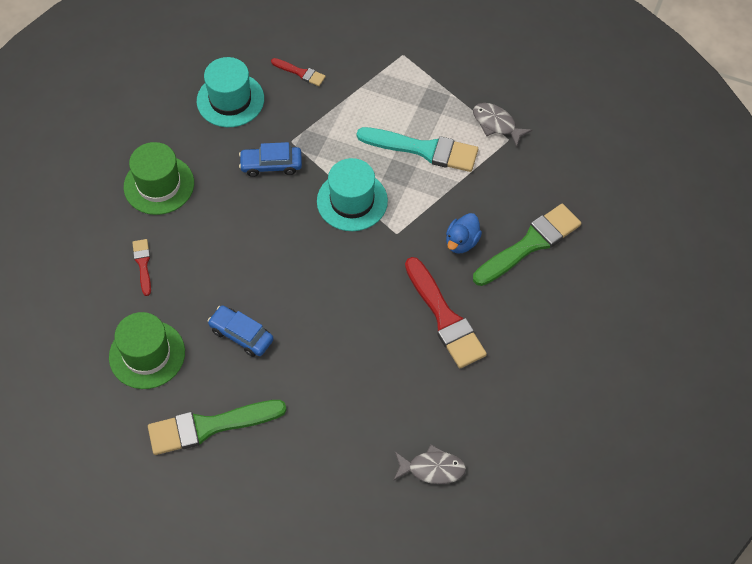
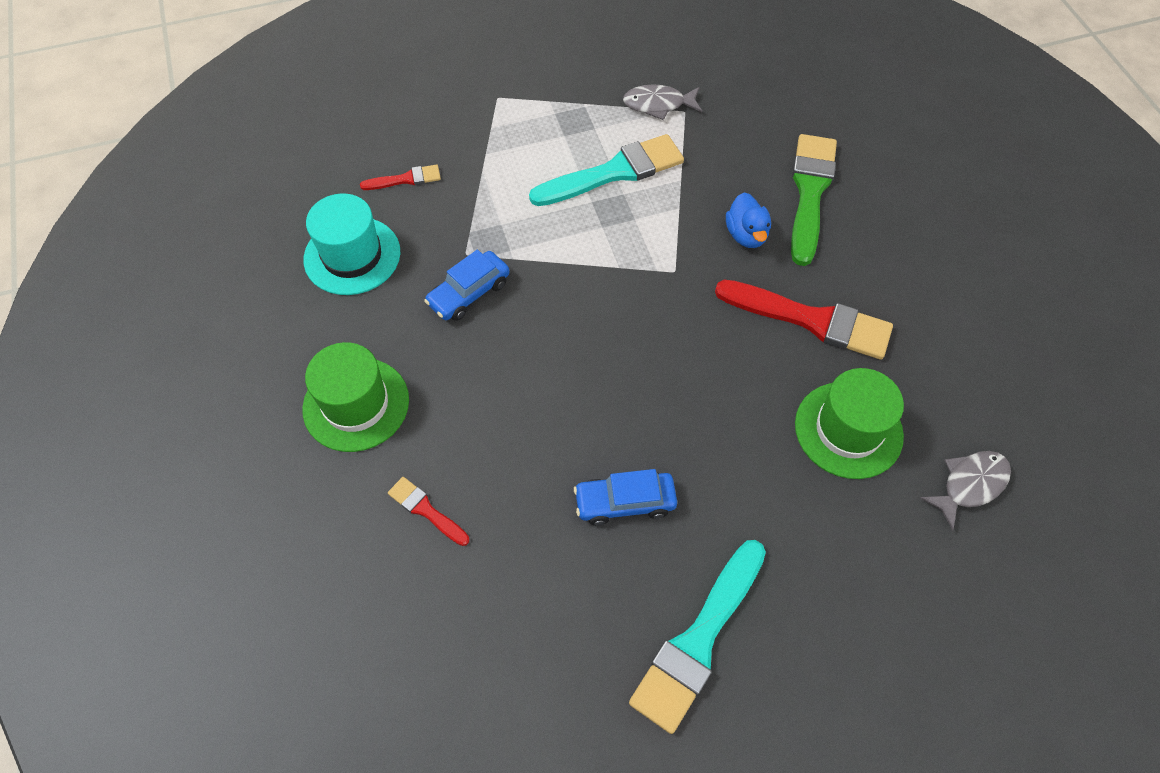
camera: 40 degrees left, 0 degrees up
green hat [109,312,185,389] -> green hat moved to [795,368,904,479]
green brush [148,400,287,455] -> turquoise brush [629,540,766,734]
turquoise hat [317,158,388,231] -> none

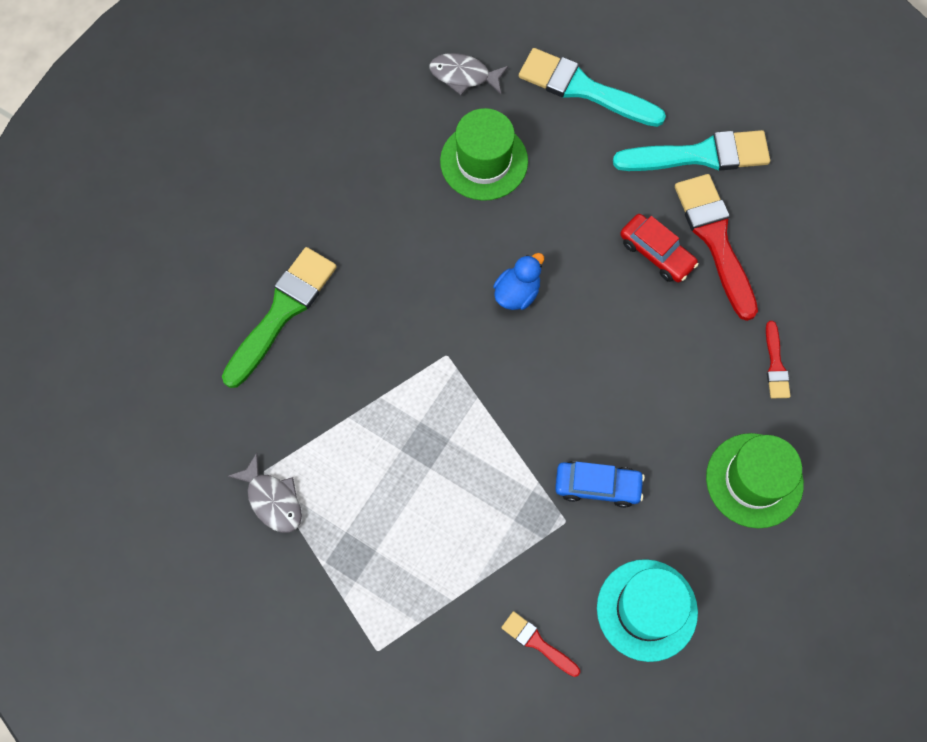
camera: 130 degrees left, 10 degrees up
turquoise brush [529,134,684,206] -> turquoise brush moved to [519,48,666,127]
blue car [574,469,677,525] -> red car [620,214,699,282]
red brush [715,280,893,360] -> red brush moved to [675,174,758,321]
blue duck [726,193,771,248] -> blue duck moved to [493,253,544,310]
green brush [791,134,837,266] -> green brush turned 150 degrees clockwise [222,247,337,388]

